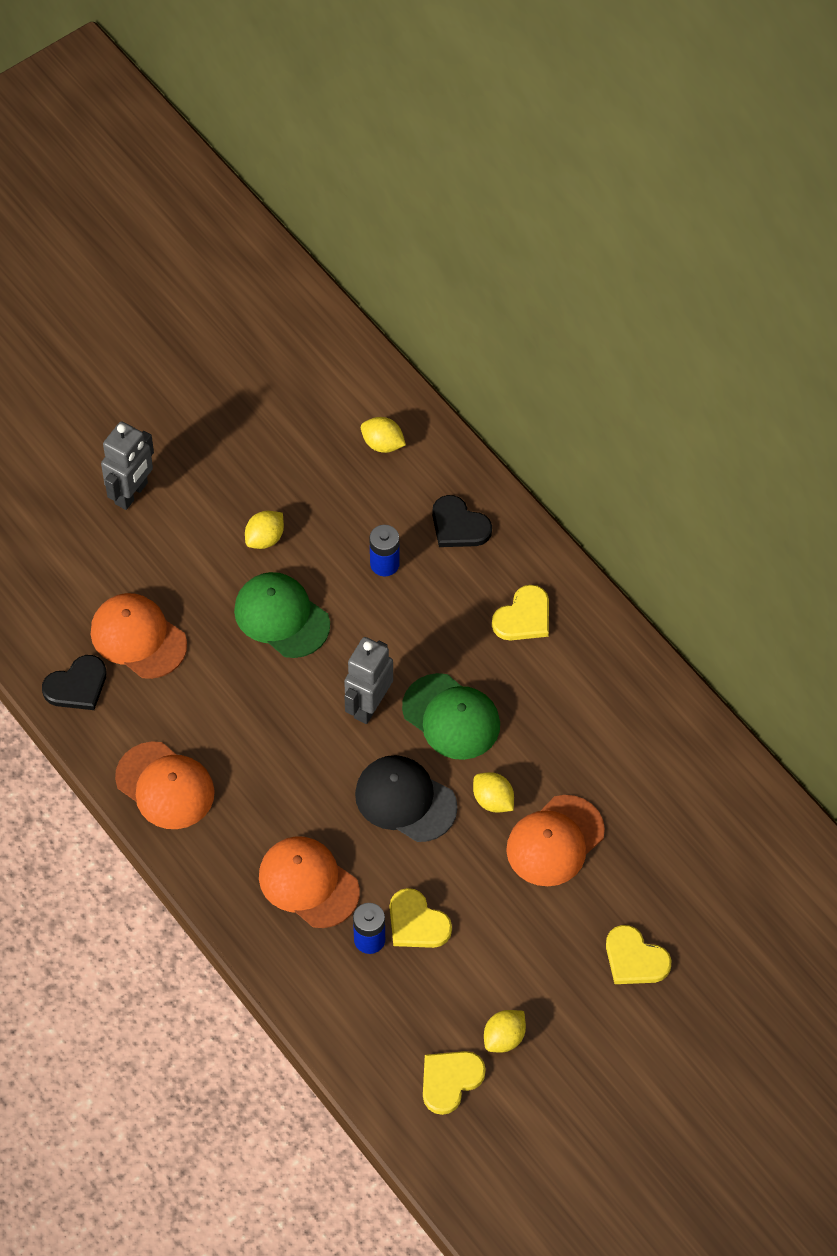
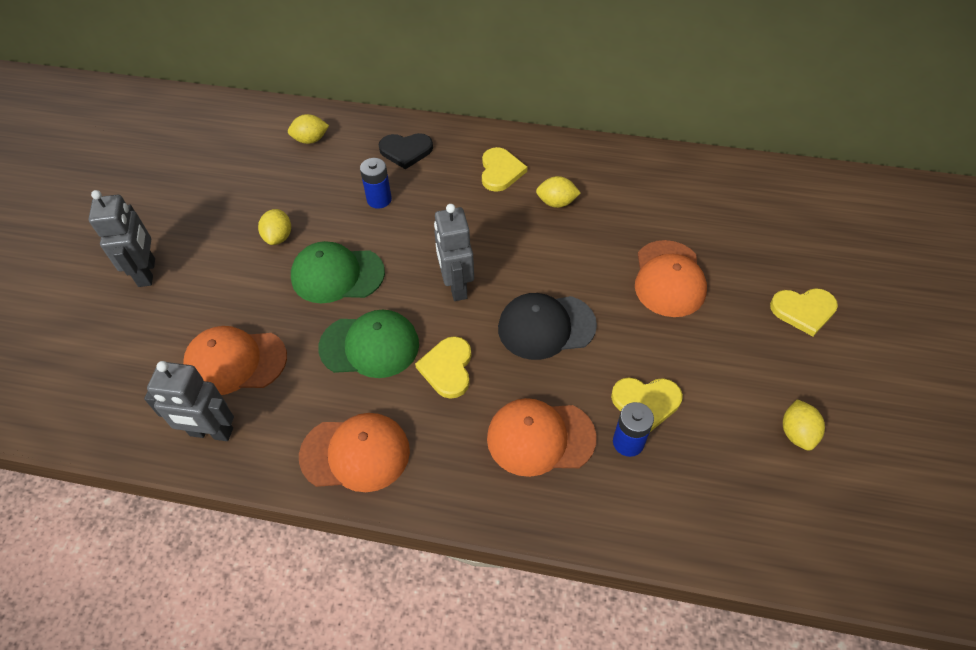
camera: 40 degrees left, 5 degrees down
black heart [42,655,107,710] -> grey robot [144,361,234,441]
green cap [402,673,500,760] -> green cap moved to [318,310,419,378]
yellow heart [423,1051,486,1115] -> yellow heart moved to [415,336,471,399]
yellow lemon [473,772,514,813] -> yellow lemon moved to [536,176,581,208]

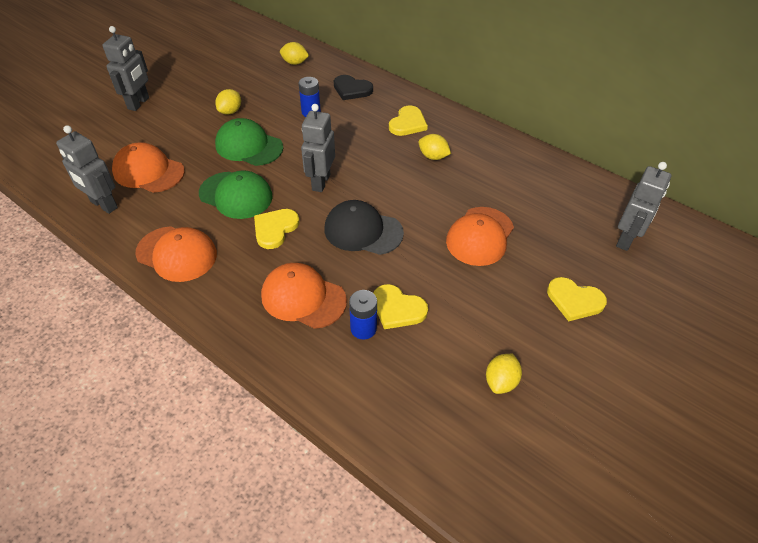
camera: 25 degrees right, 5 degrees down
none -> grey robot [616,162,671,251]

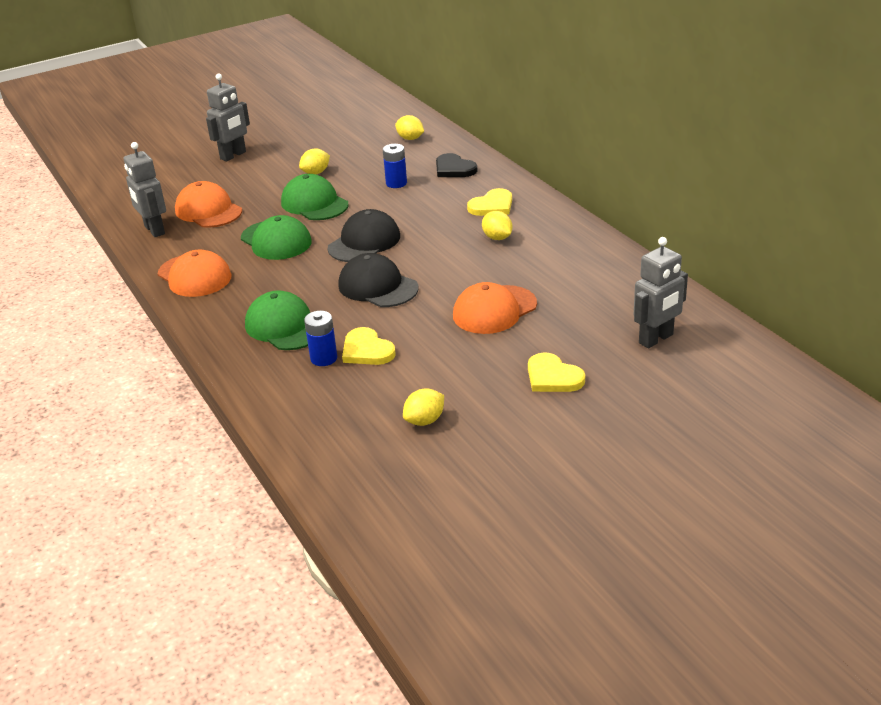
camera: 25 degrees right, 15 degrees down
yellow heart [254,209,299,249] -> none
orange cap [261,263,347,329] -> green cap [245,290,310,350]
grey robot [301,104,335,192] -> black cap [328,209,400,262]

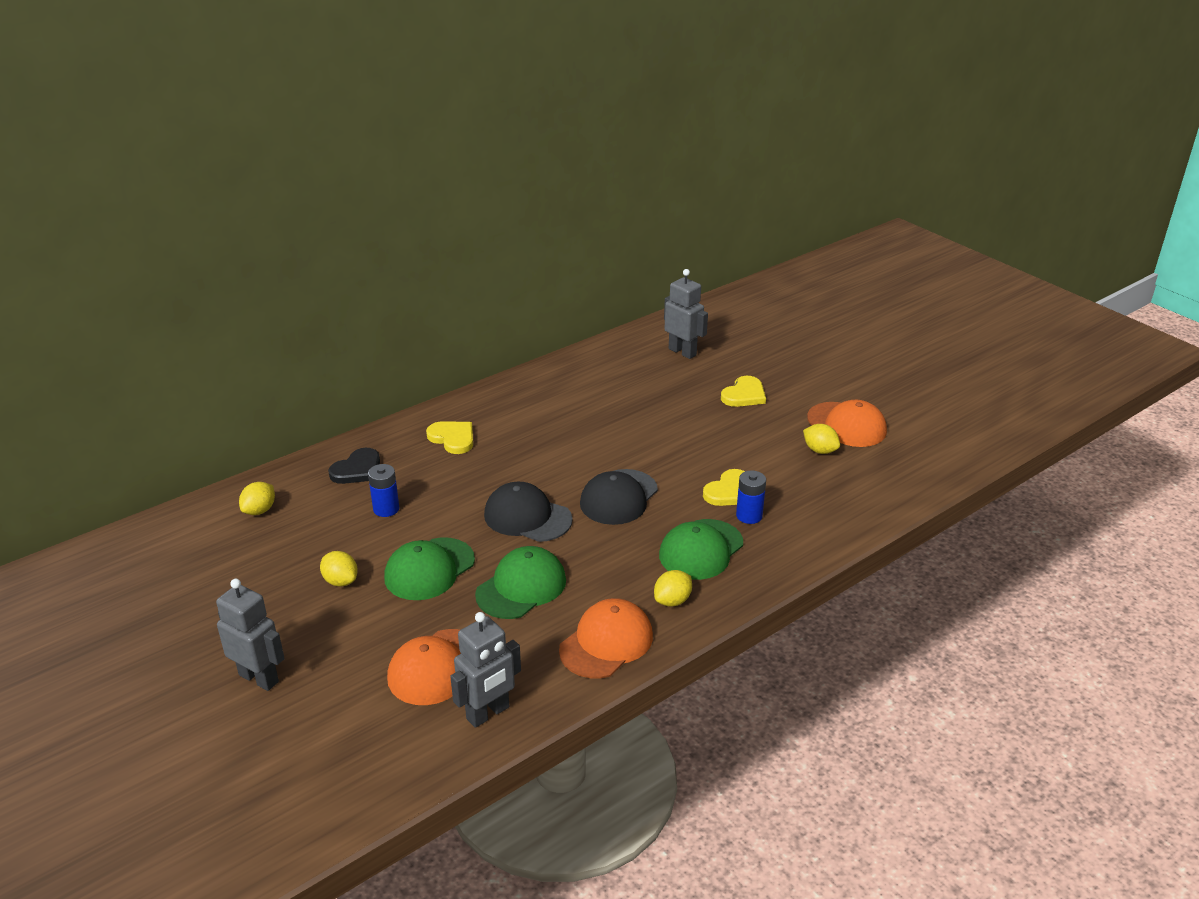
camera: 100 degrees left, 0 degrees up
orange cap [453,282,537,334] -> orange cap moved to [807,400,887,447]
yellow lemon [482,211,513,240] -> yellow lemon moved to [654,570,692,607]

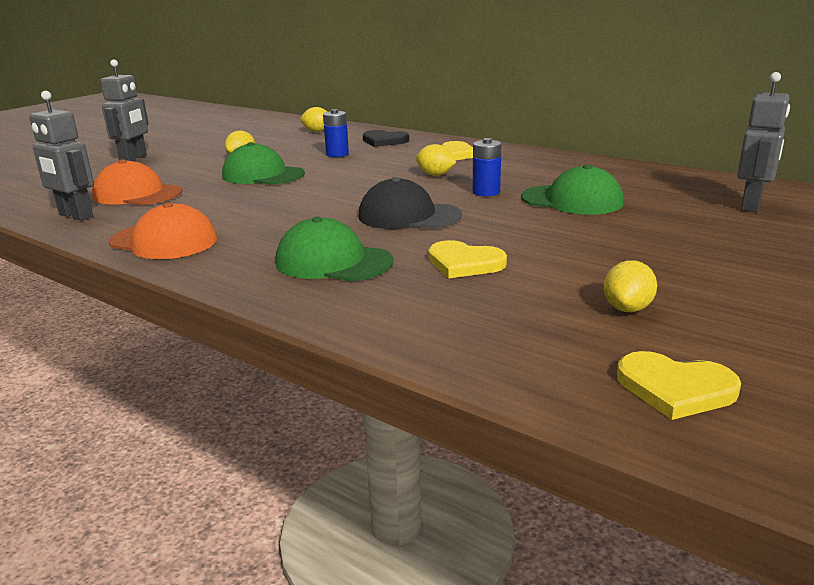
camera: 75 degrees right, 10 degrees down
green cap [475,546,566,619] -> green cap moved to [521,164,623,215]
black cap [484,482,573,542] -> none
yellow lemon [654,570,692,607] -> yellow lemon moved to [416,144,456,176]
yellow heart [721,376,766,407] -> yellow heart moved to [617,351,741,420]
blue battery [736,470,766,524] -> blue battery moved to [473,138,501,196]
orange cap [807,400,887,447] -> none

